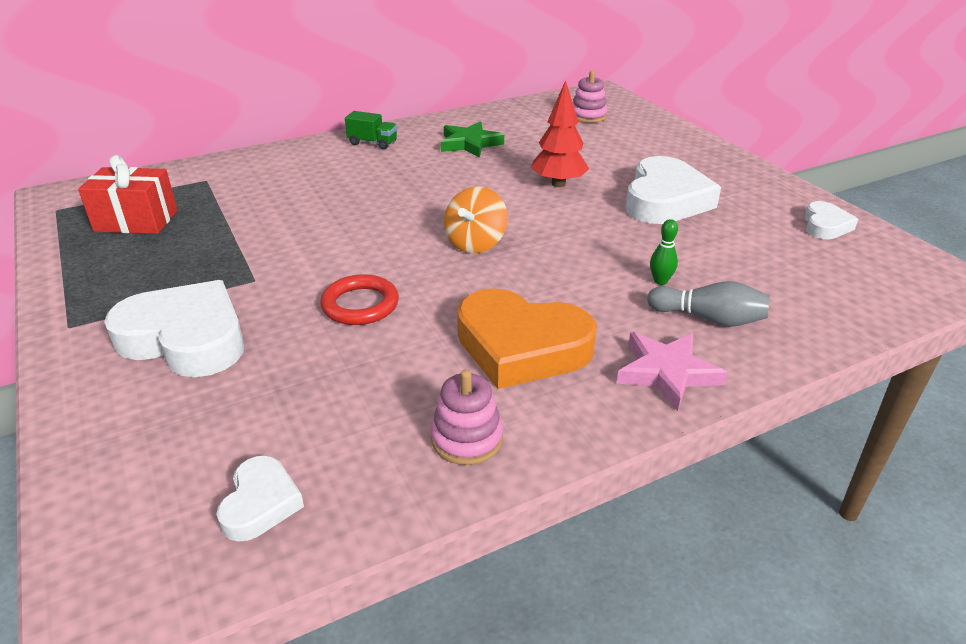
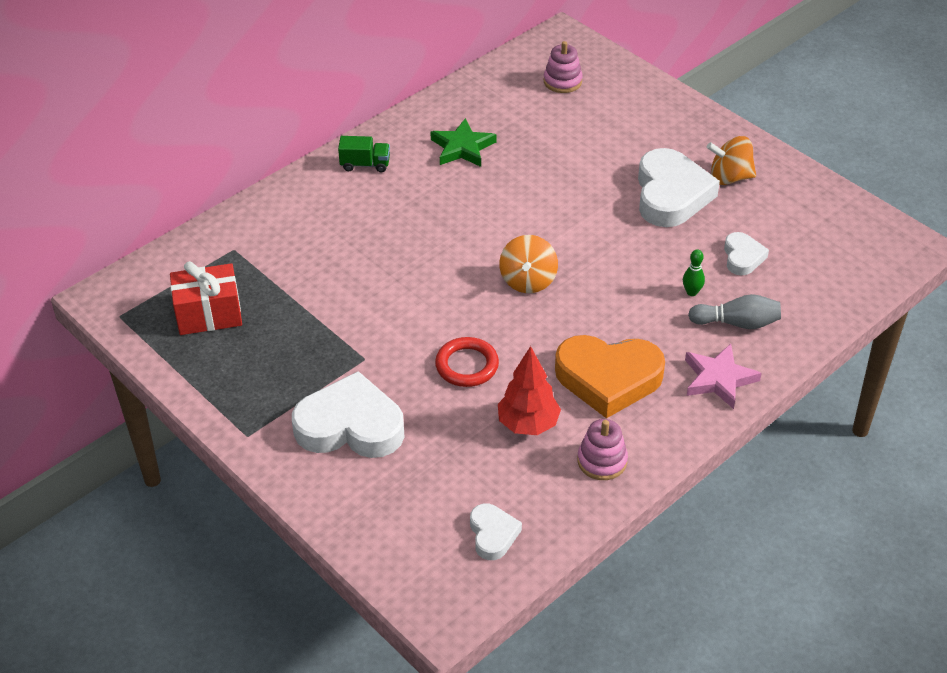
camera: 15 degrees left, 10 degrees up
red tree [531,80,589,187] -> red tree moved to [498,346,561,435]
white heart [804,201,858,239] -> white heart moved to [724,232,769,275]
none -> orange spinning top [707,136,756,185]

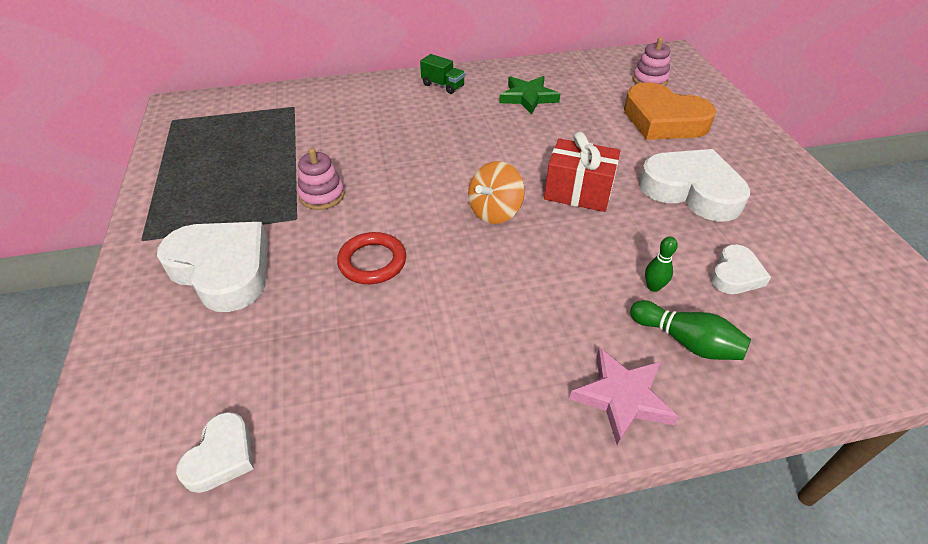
camera: 30 degrees right, 0 degrees up
red gift [170,261,242,335] -> red gift moved to [544,132,620,212]
red tree [498,346,561,435] -> none
orange heart [555,335,665,418] -> orange heart moved to [624,83,716,140]
pink stacking toy [577,419,628,480] -> pink stacking toy moved to [297,148,345,210]
white heart [638,148,720,227] -> white heart turned 90 degrees counterclockwise [639,149,750,222]
grey bowling pin [688,294,781,329] -> green bowling pin [630,300,751,360]
orange spinning top [707,136,756,185] -> none

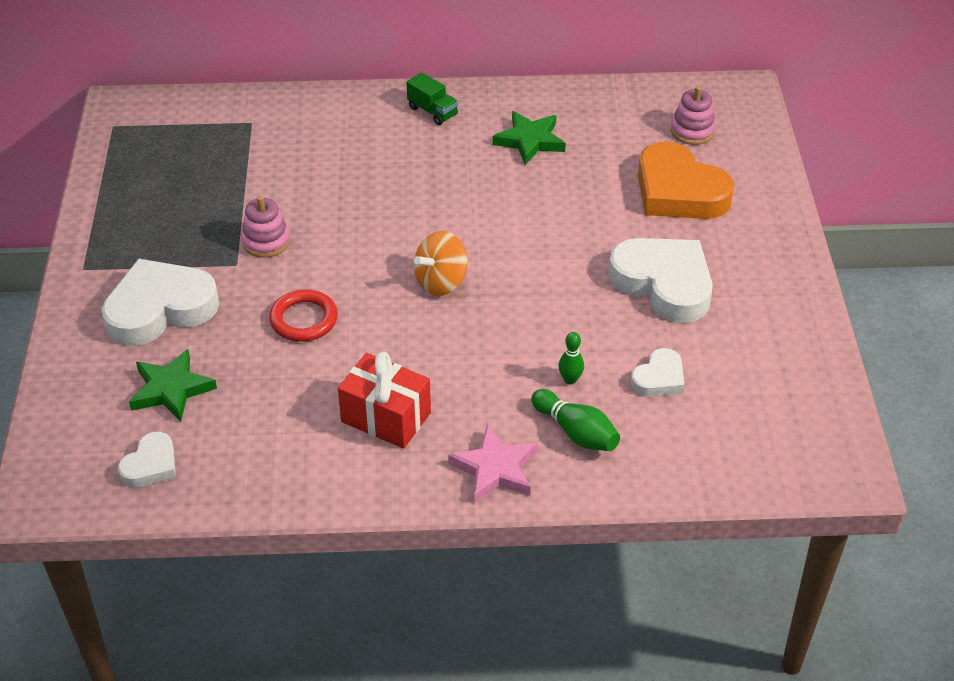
camera: 10 degrees right, 0 degrees up
white heart [157,222,268,312] -> white heart turned 75 degrees counterclockwise [102,259,219,346]
red gift [544,132,620,212] -> red gift moved to [338,352,431,449]
none -> green star [129,349,217,422]

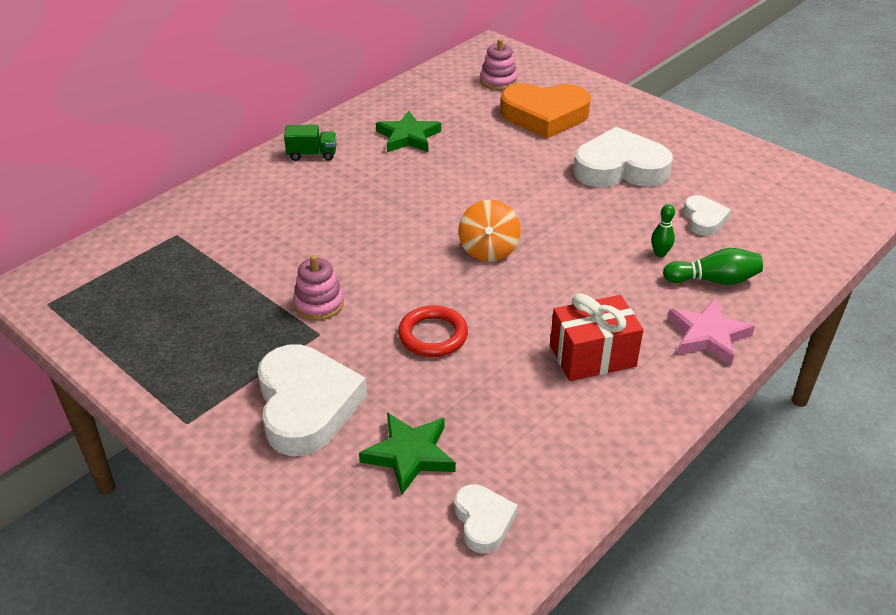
camera: 45 degrees left, 5 degrees down
white heart [102,259,219,346] -> white heart turned 150 degrees clockwise [258,345,367,456]

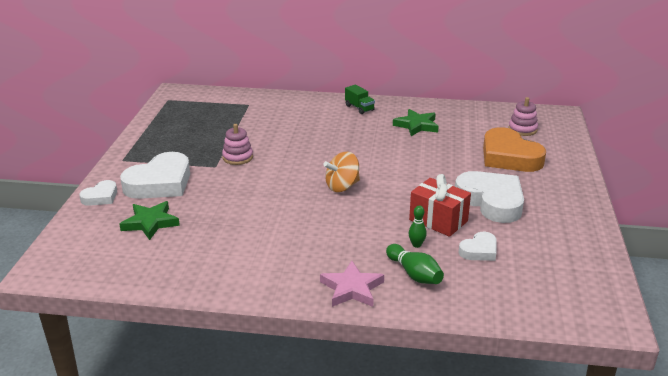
camera: 55 degrees right, 10 degrees down
red ring [398,305,468,357] -> none
white heart [455,484,518,554] -> white heart moved to [79,180,117,206]
red gift [550,293,643,381] -> red gift moved to [409,174,471,237]

